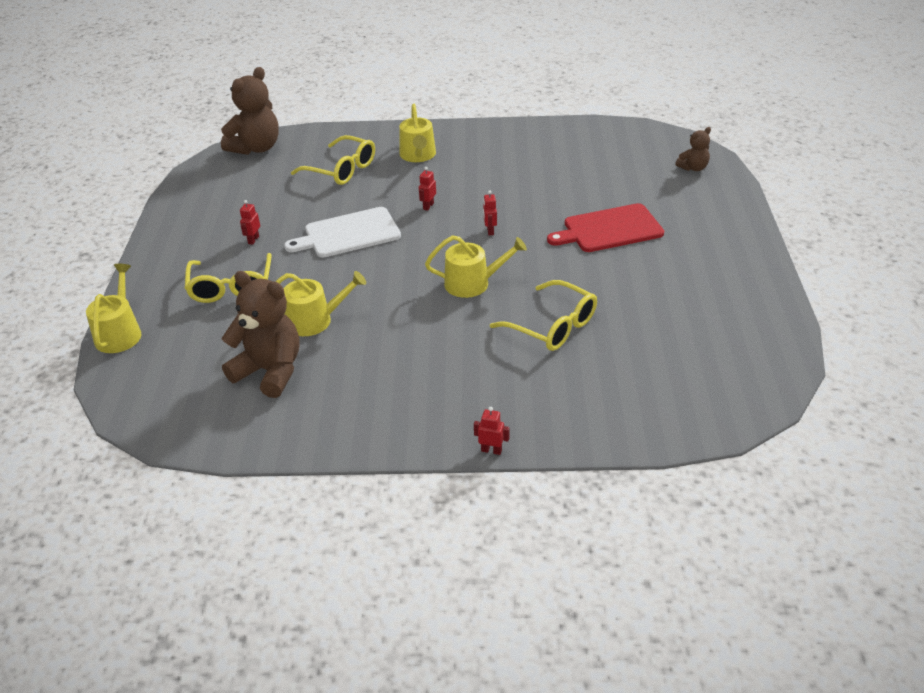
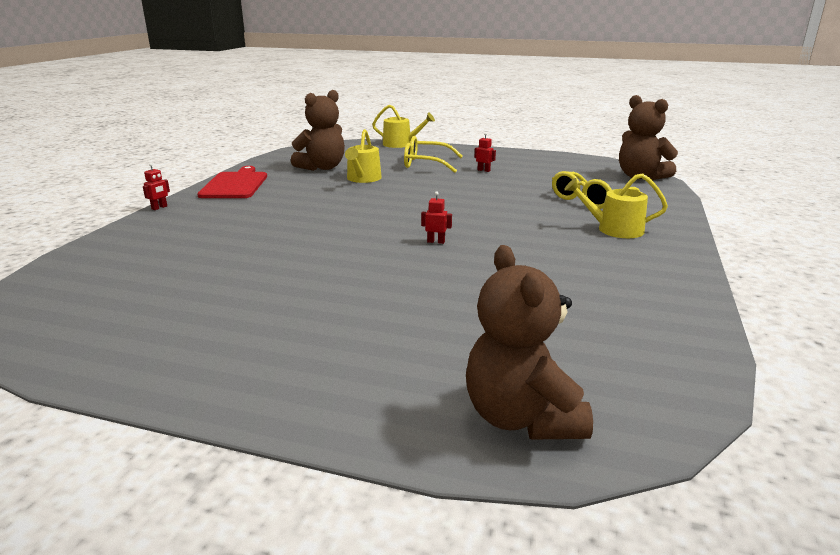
camera: 105 degrees right, 15 degrees down
white cutting board [284,207,401,258] -> none
red robot [419,167,436,211] -> none
yellow watering can [425,235,527,298] -> none
yellow glasses [490,280,597,351] -> none
red cutting board [547,203,664,252] -> red cutting board moved to [197,166,267,198]
brown teddy bear [675,127,711,171] -> brown teddy bear [466,245,593,440], size x1.94

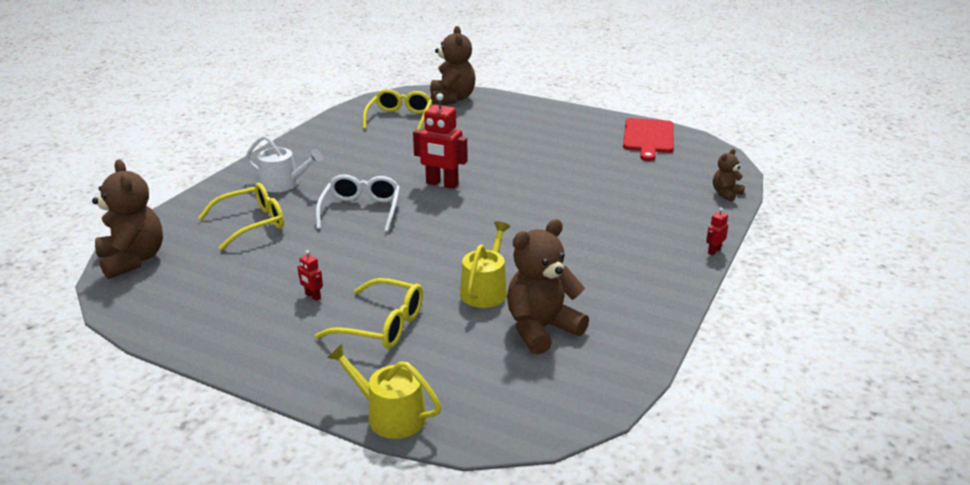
camera: 170 degrees left, 5 degrees up
red cutting board [197,166,267,198] -> red cutting board moved to [623,118,674,161]
red robot [421,191,452,244] -> red robot [413,93,468,189], size x2.20
yellow watering can [564,173,668,238] -> white watering can [246,135,323,192]
none -> white glasses [316,174,400,232]
none -> yellow glasses [363,89,432,130]
none -> brown teddy bear [713,149,745,202]

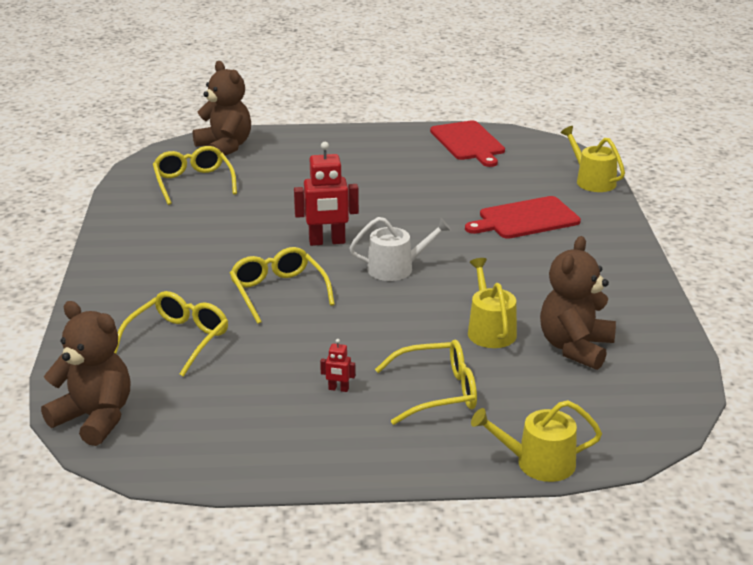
camera: 30 degrees left, 0 degrees up
white watering can [246,135,323,192] -> white watering can moved to [349,217,451,281]
white glasses [316,174,400,232] -> yellow glasses [230,247,335,324]
red robot [706,208,728,255] -> none
brown teddy bear [713,149,745,202] -> yellow watering can [560,126,625,192]
none -> red cutting board [465,196,581,239]

